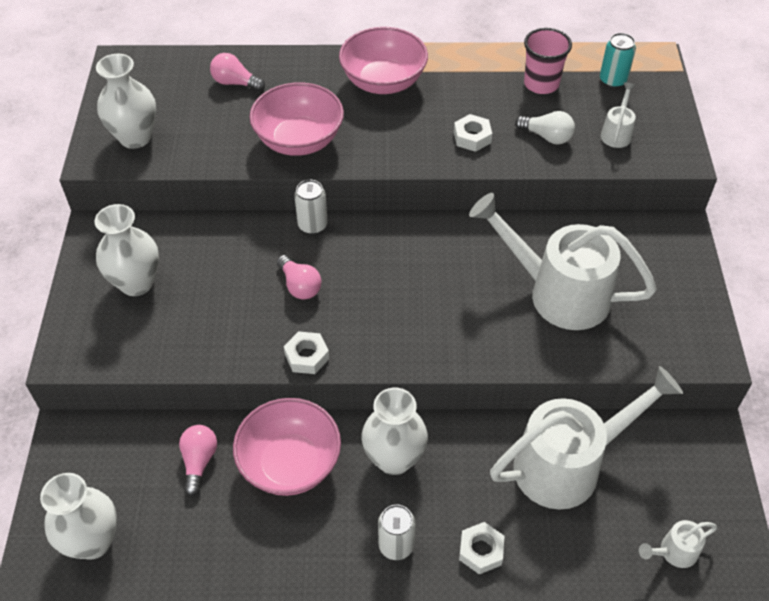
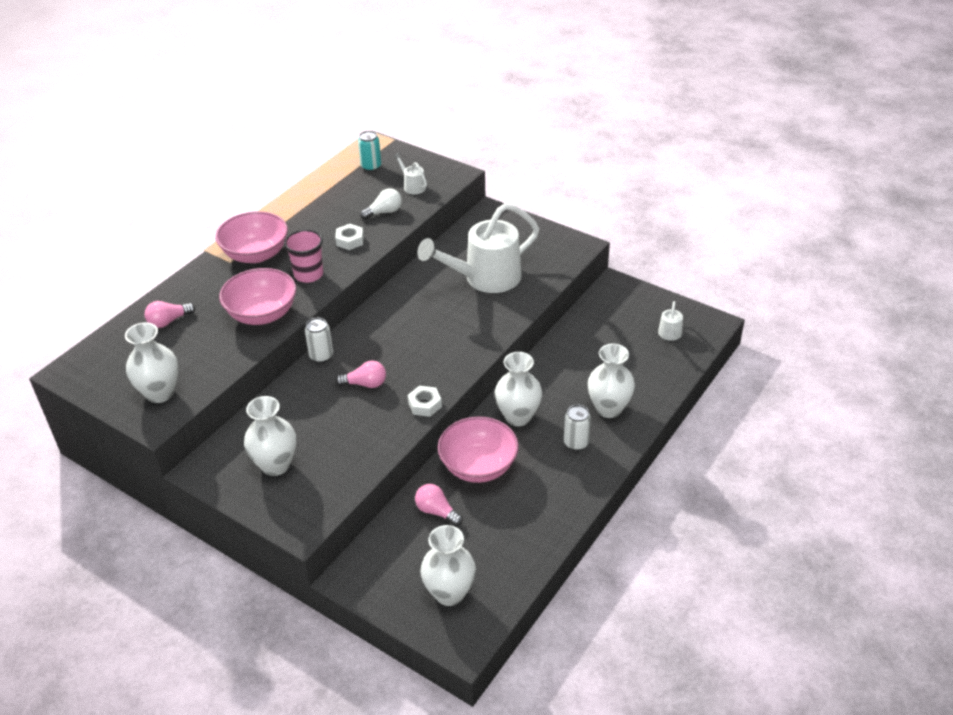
camera: 55 degrees left, 10 degrees down
white nut [459,522,505,574] -> white vase [587,344,635,418]
white watering can [490,366,683,510] -> none
pink cup [524,28,572,94] -> pink cup moved to [284,229,323,283]

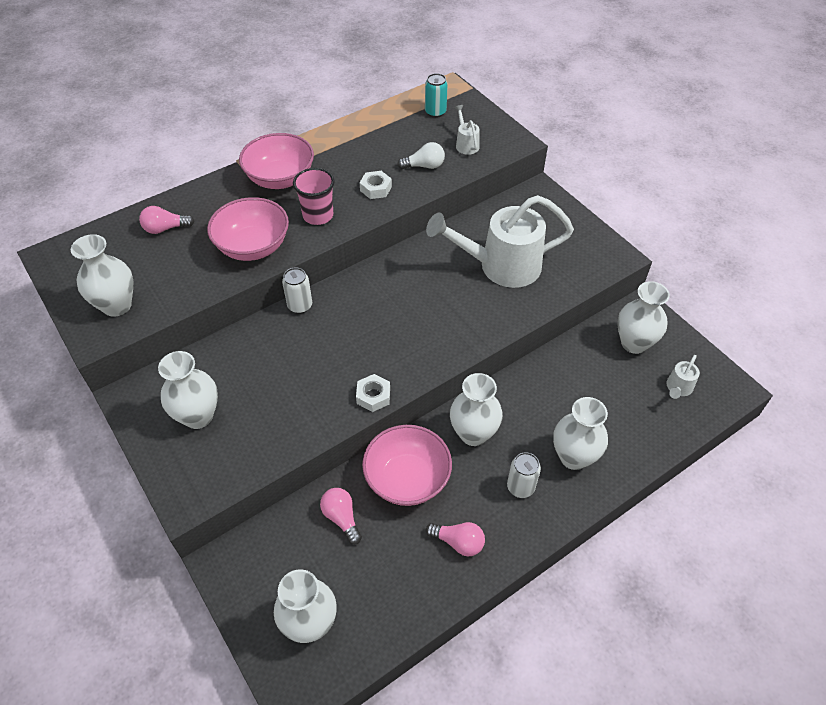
camera: 20 degrees right, 10 degrees up
pink light bulb [336,361,386,388] -> pink light bulb moved to [426,522,485,556]
none -> white vase [617,281,670,354]

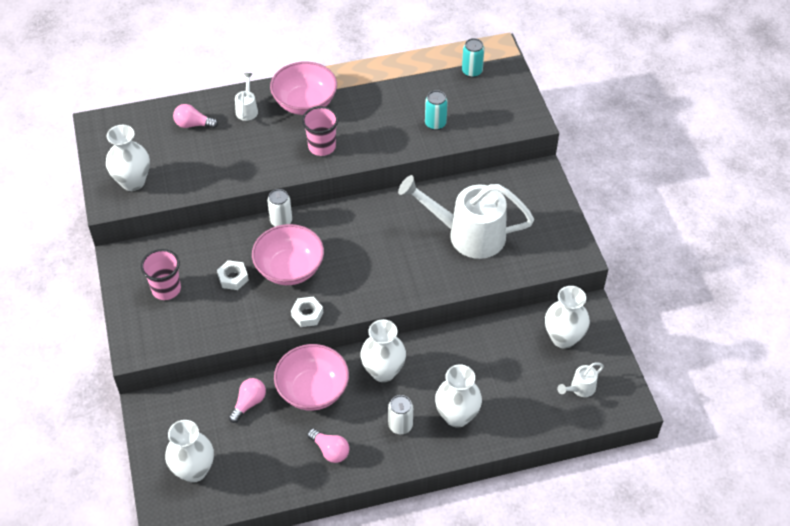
camera: 20 degrees right, 0 degrees up
white vase [158,351,218,429] -> pink cup [141,249,181,300]
pink bowl [207,197,289,261] -> pink bowl moved to [252,224,324,285]
pink light bulb [320,488,362,544] -> pink light bulb turned 45 degrees clockwise [229,378,266,423]
white nut [360,171,392,199] -> white nut moved to [217,260,249,290]
white light bulb [397,142,445,169] -> turquoise can [425,90,448,130]
white watering can [454,105,480,155] -> white watering can moved to [235,73,258,121]

